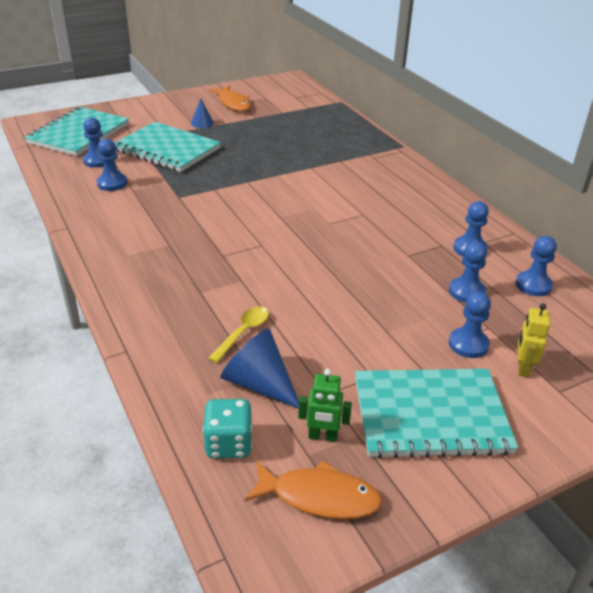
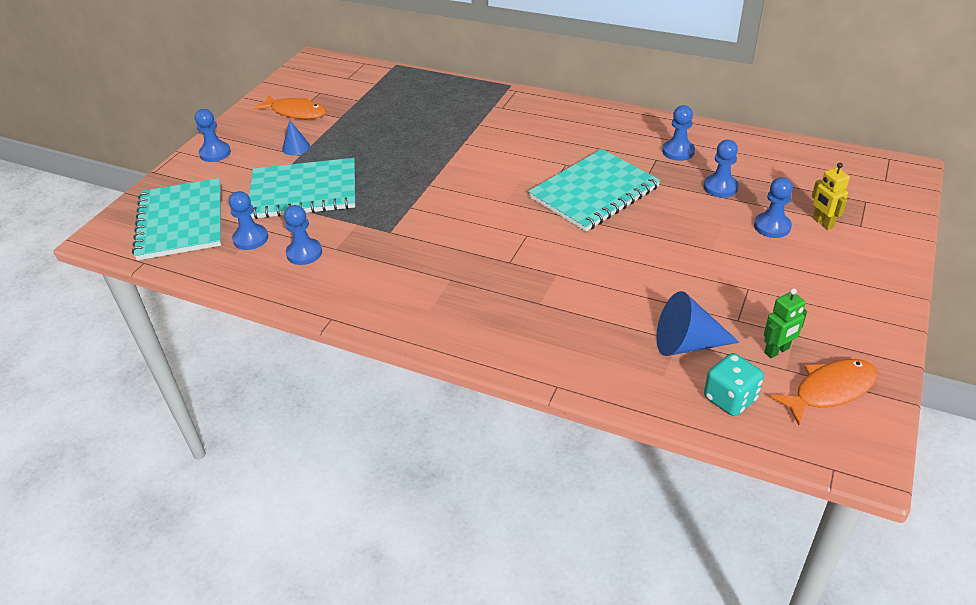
camera: 35 degrees left, 5 degrees up
yellow spoon [208,306,269,363] -> none
turquoise notebook [355,369,518,459] -> turquoise notebook moved to [528,149,661,232]
blue pawn [515,236,557,296] -> blue pawn moved to [195,109,231,162]

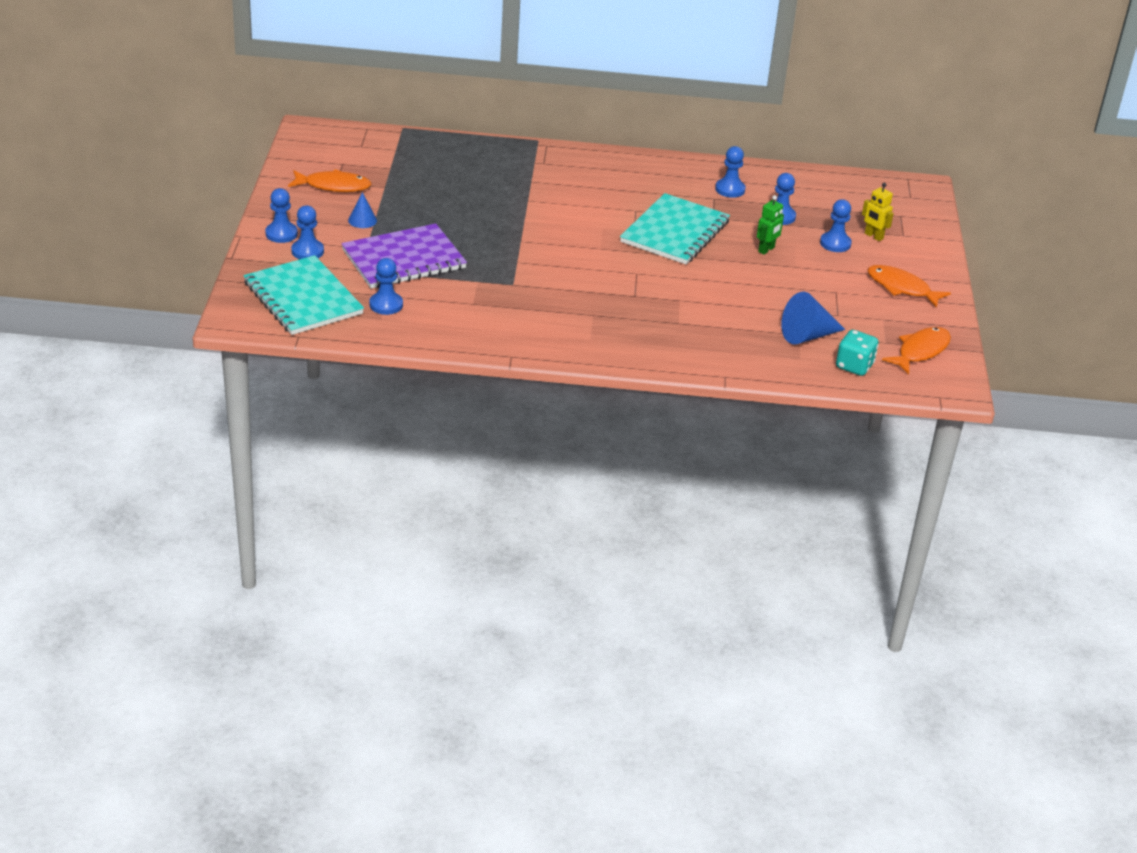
camera: 25 degrees left, 5 degrees down
turquoise notebook [249,158,355,219] -> purple notebook [341,223,467,288]
blue pawn [284,205,322,265] -> blue pawn moved to [291,205,324,259]
green robot [764,288,807,358] -> green robot moved to [757,195,784,255]
none -> orange fish [867,265,951,308]

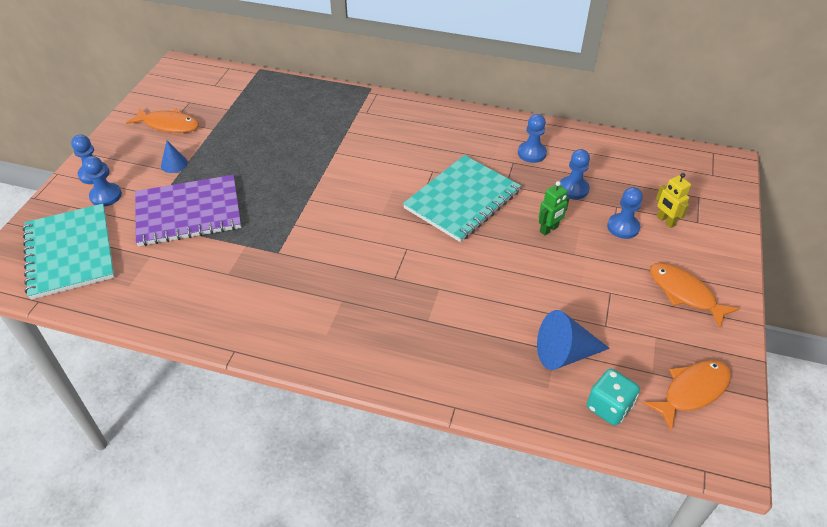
camera: 15 degrees right, 10 degrees up
blue pawn [370,258,403,315] -> none

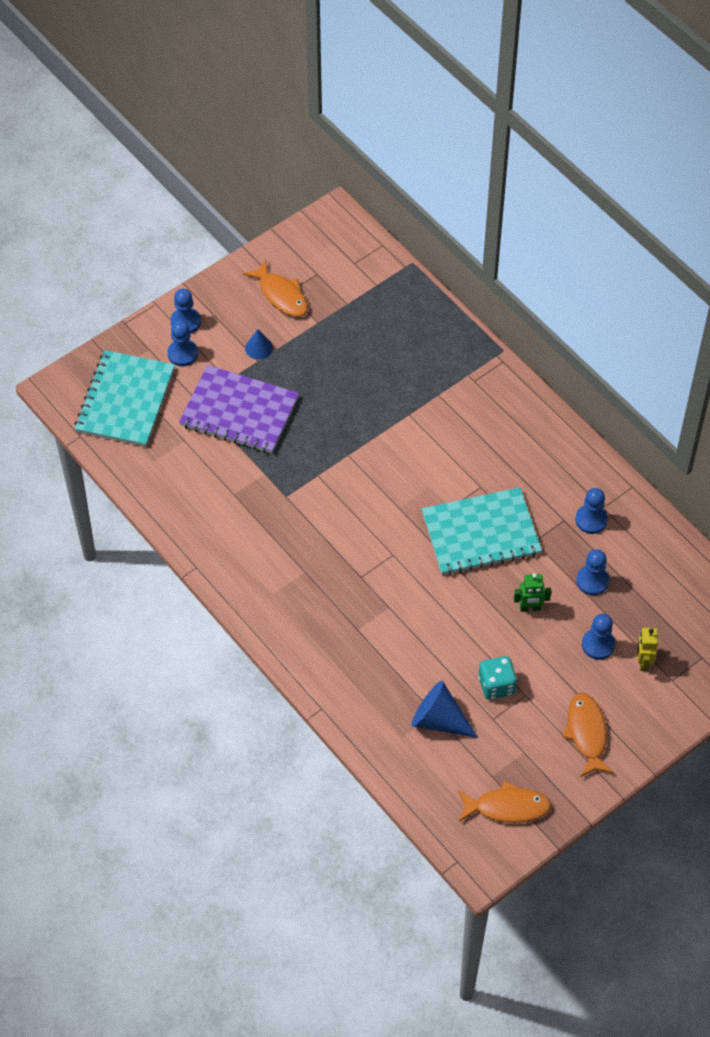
camera: 35 degrees right, 10 degrees up
turquoise dice [587,369,640,426] -> turquoise dice moved to [478,656,517,700]

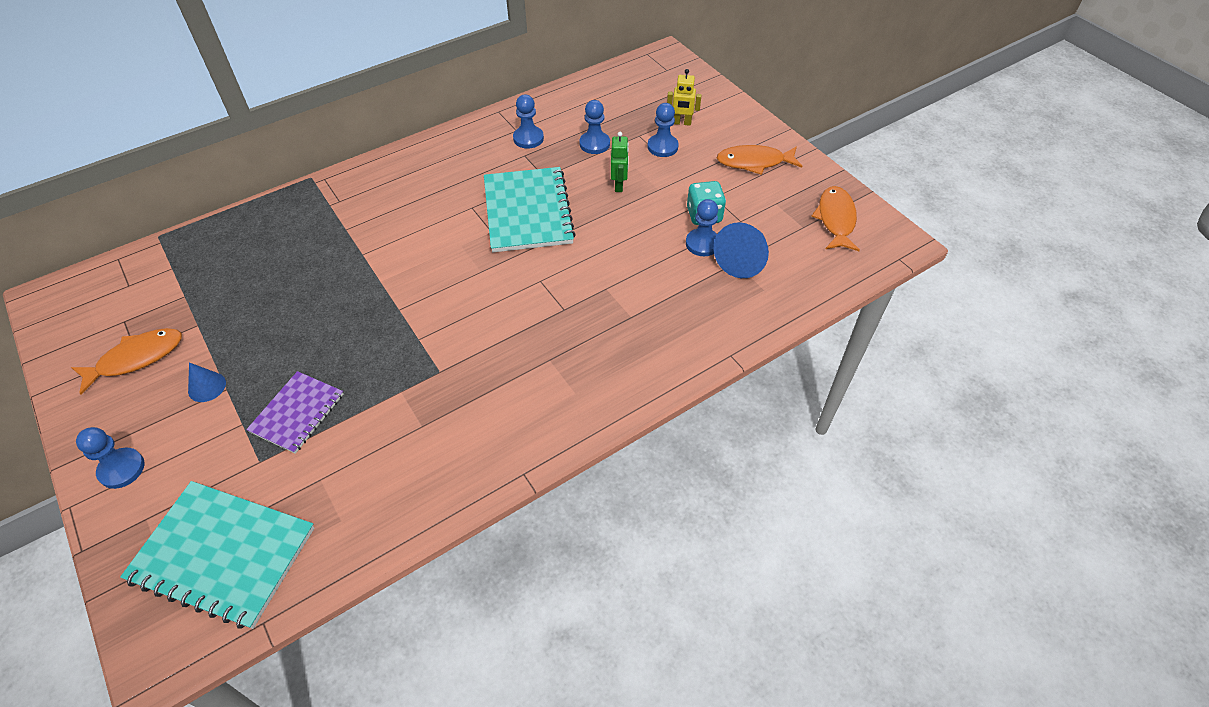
camera: 85 degrees left, 5 degrees down
blue pawn [167,321,198,366] -> blue pawn moved to [686,199,718,256]
purple notebook [179,365,299,454] -> purple notebook [246,371,344,454], size x0.60

